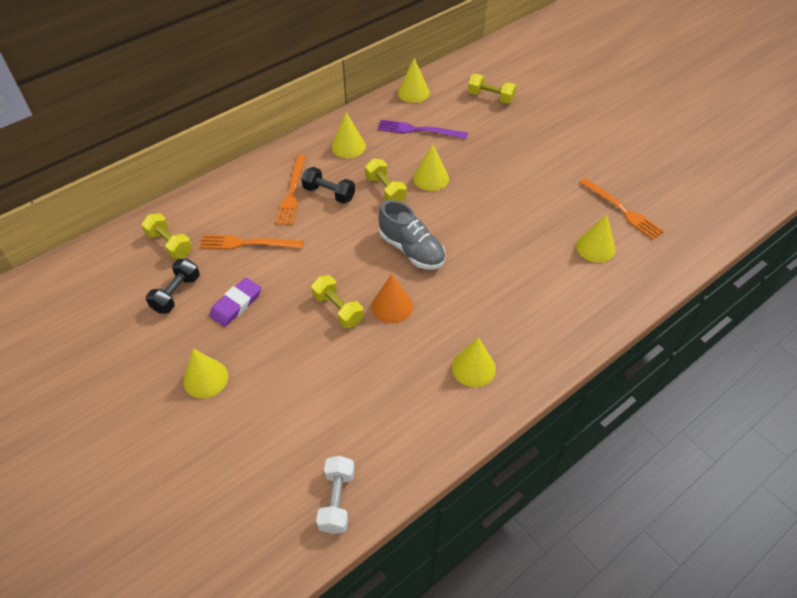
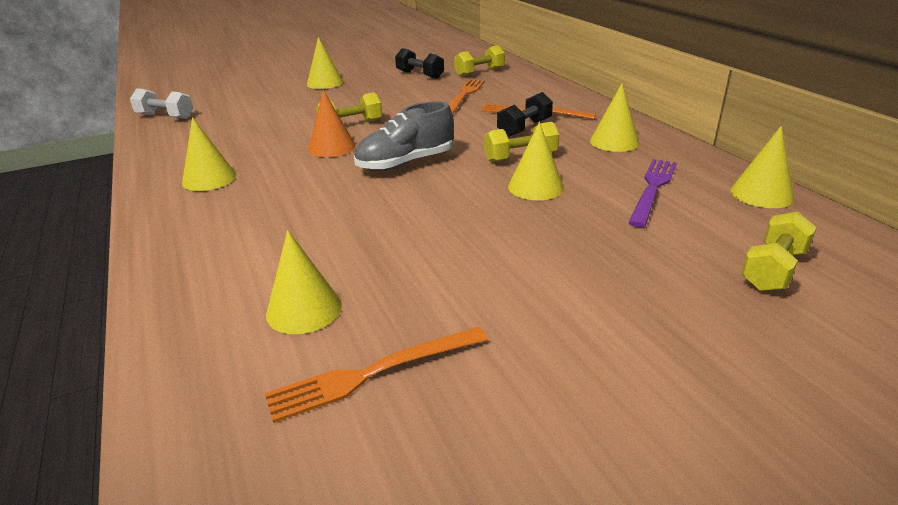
camera: 105 degrees right, 20 degrees down
purple eraser [209,278,261,327] -> none

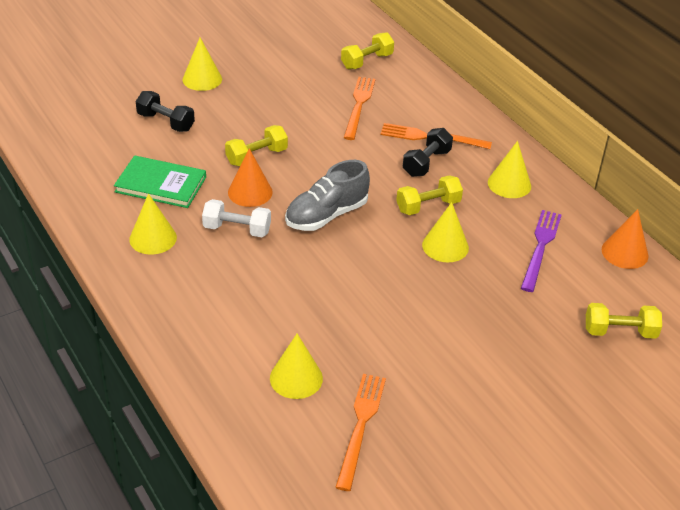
camera: 10 degrees left, 10 degrees up
white dumbbell [130,88,193,119] -> white dumbbell moved to [202,199,271,237]
orange fork [265,327,488,423] -> orange fork turned 135 degrees clockwise [335,374,386,491]
black dumbbell [395,48,444,79] -> black dumbbell moved to [136,91,195,132]
yellow cone [731,126,794,208] -> orange cone [602,209,648,269]
yellow dumbbell [741,211,817,291] -> yellow dumbbell turned 60 degrees clockwise [586,303,662,339]
none -> green book [114,155,206,208]

